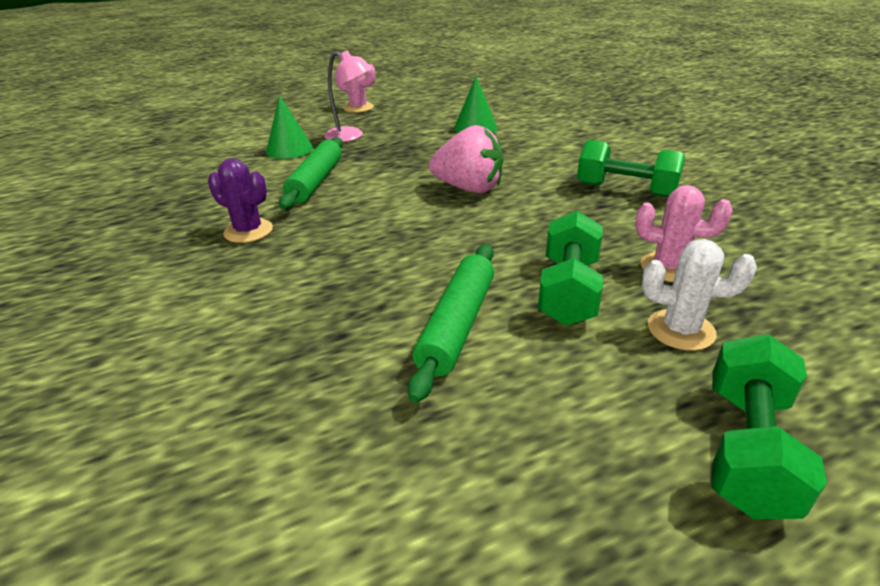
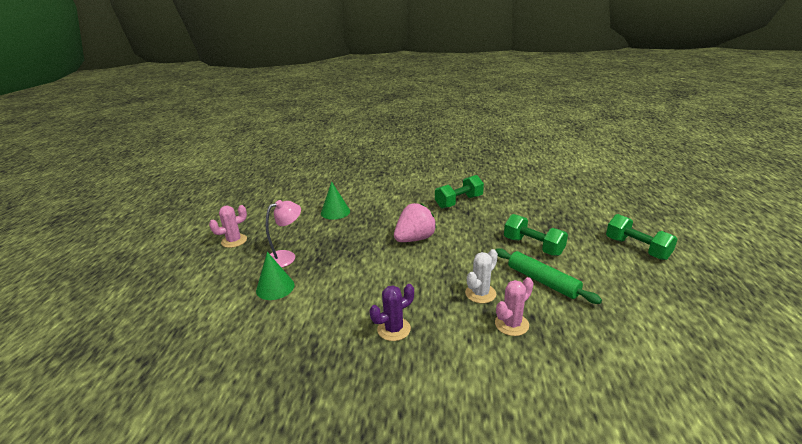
camera: 60 degrees left, 5 degrees down
green rolling pin [279,137,343,210] -> none
pink cactus [635,185,733,282] -> pink cactus moved to [495,277,533,336]
white cactus [642,239,757,351] -> white cactus moved to [465,249,498,303]

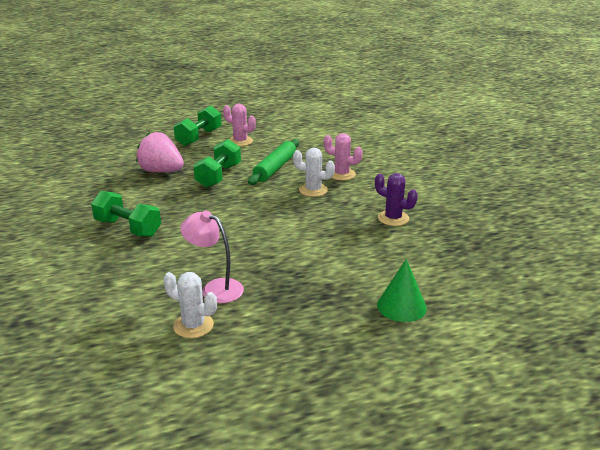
camera: 115 degrees left, 0 degrees up
pink cactus [209,205,247,248] -> pink cactus moved to [223,104,256,146]
pink lamp [266,200,301,268] -> pink lamp moved to [180,211,244,303]
green cone [321,182,350,220] -> white cactus [163,272,217,338]
pink strawberry [394,203,437,242] -> pink strawberry moved to [136,132,184,172]

